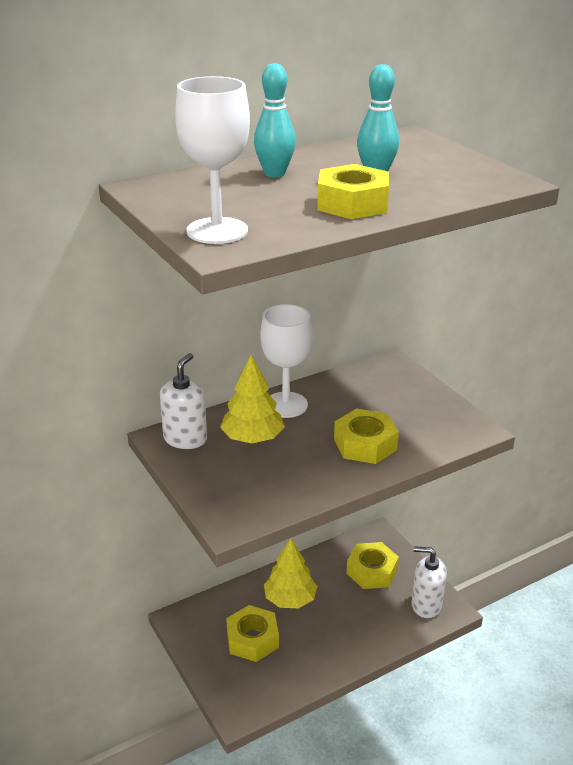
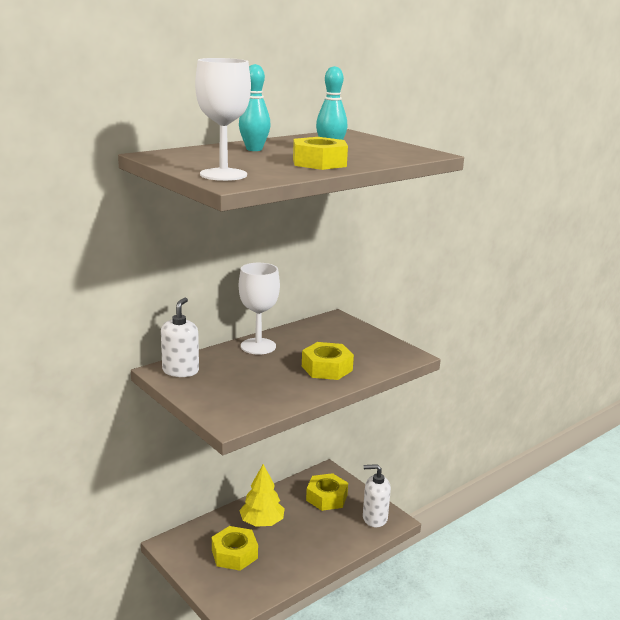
camera: 10 degrees left, 10 degrees down
yellow tree [220,355,285,443] -> none

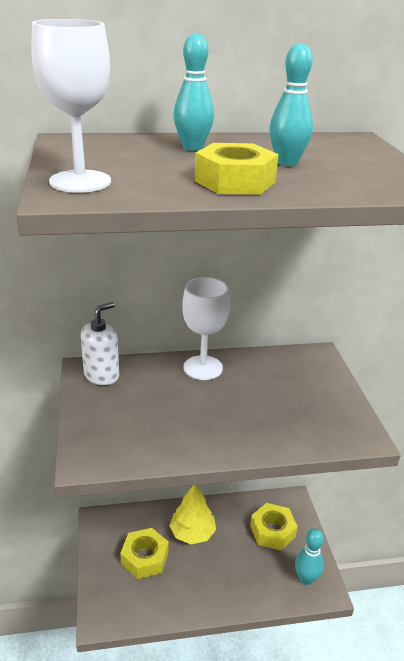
camera: 30 degrees right, 10 degrees up
yellow nut [302,342,354,380] -> none
white soap dispenser [363,464,391,527] -> turquoise bowling pin [295,528,324,585]

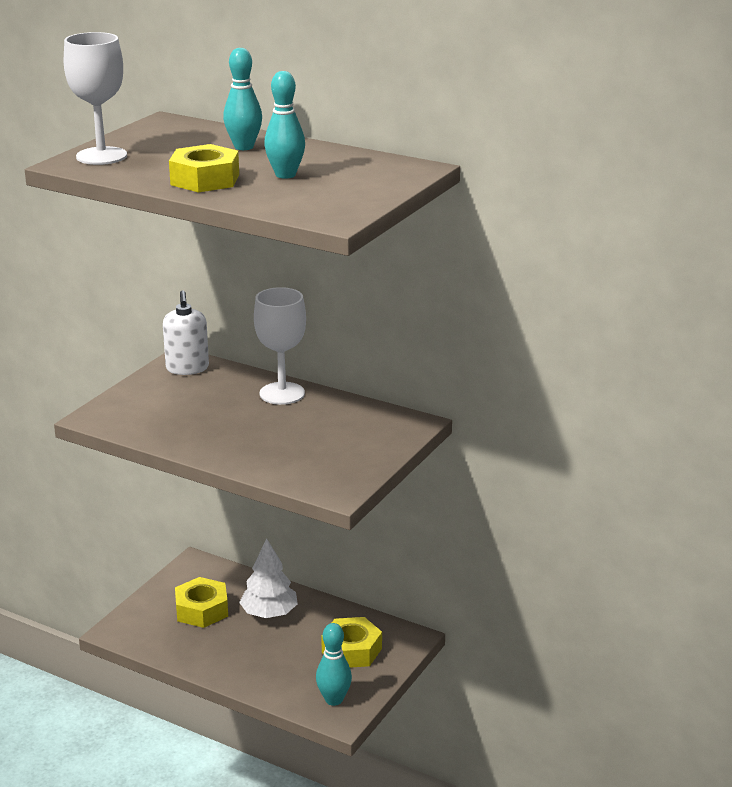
camera: 40 degrees right, 5 degrees down
white soap dispenser [81,302,119,385] -> white soap dispenser turned 90 degrees clockwise [163,290,209,375]
yellow tree [169,485,216,544] -> white tree [239,539,298,618]

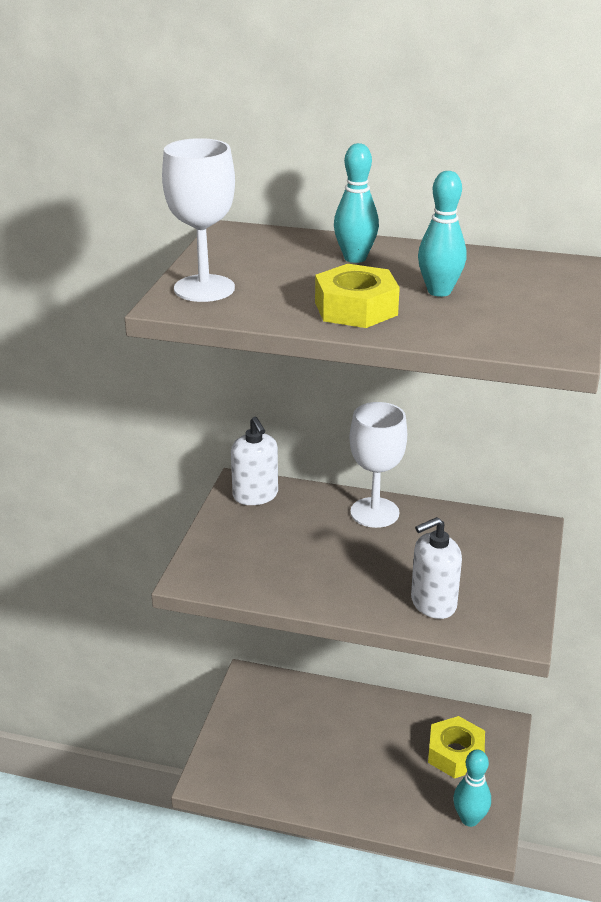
camera: 15 degrees left, 5 degrees up
yellow nut [175,577,228,628] -> none
white tree [239,539,298,618] -> none
none -> white soap dispenser [411,517,462,619]

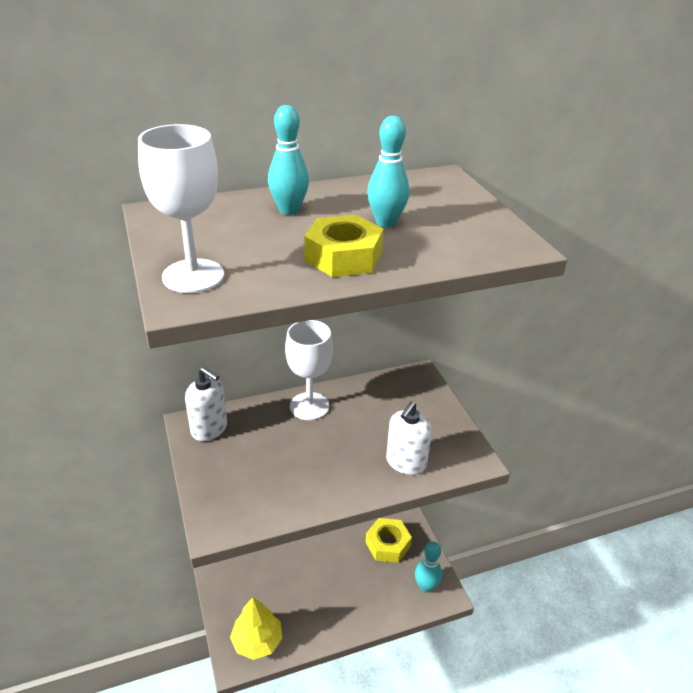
camera: 35 degrees left, 5 degrees up
none -> yellow tree [230,597,282,660]

